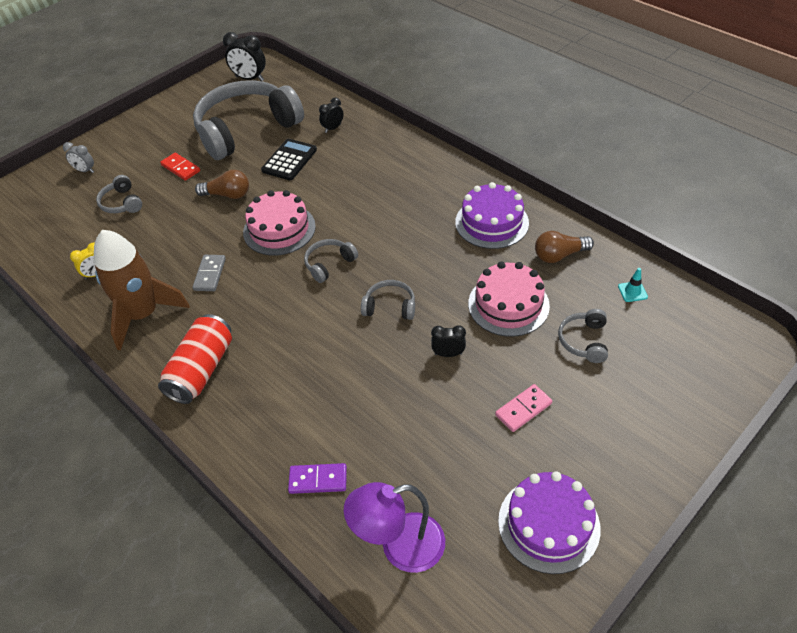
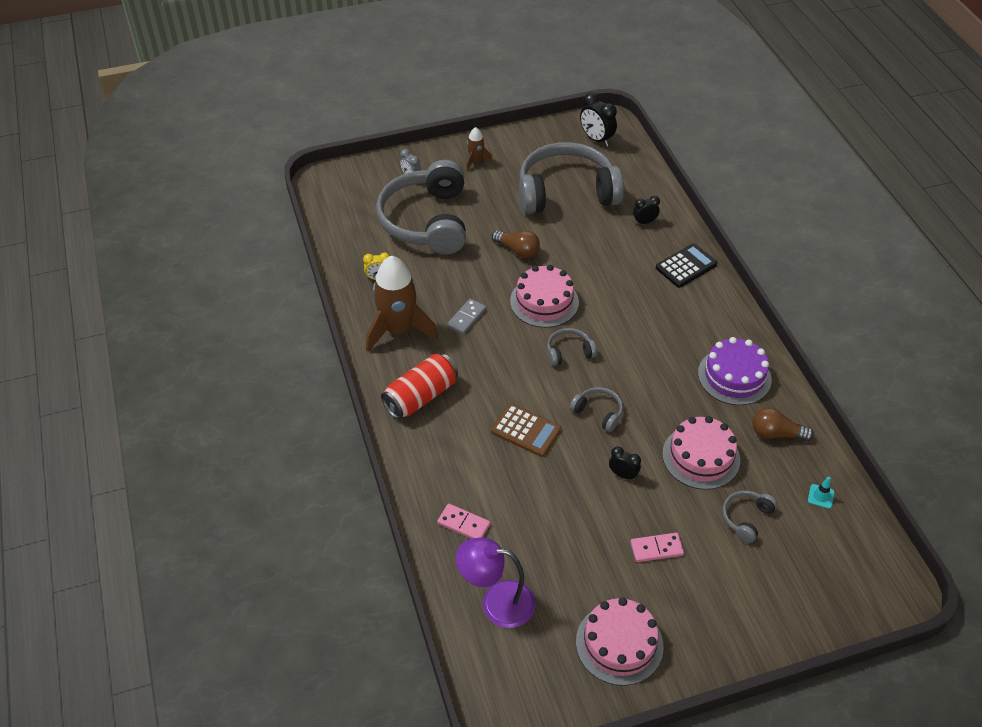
camera: 25 degrees right, 0 degrees up
grey headphones [96,175,142,213] -> grey headphones [376,160,466,254], size x2.42
red domino [160,153,200,181] -> none
black calculator [261,139,317,180] -> black calculator moved to [656,244,718,288]
purple domino [288,463,347,494] -> pink domino [437,504,490,539]
purple cake [498,471,600,574] -> pink cake [576,597,664,686]
none -> brown rocket [466,127,493,171]
none -> brown calculator [491,404,562,457]

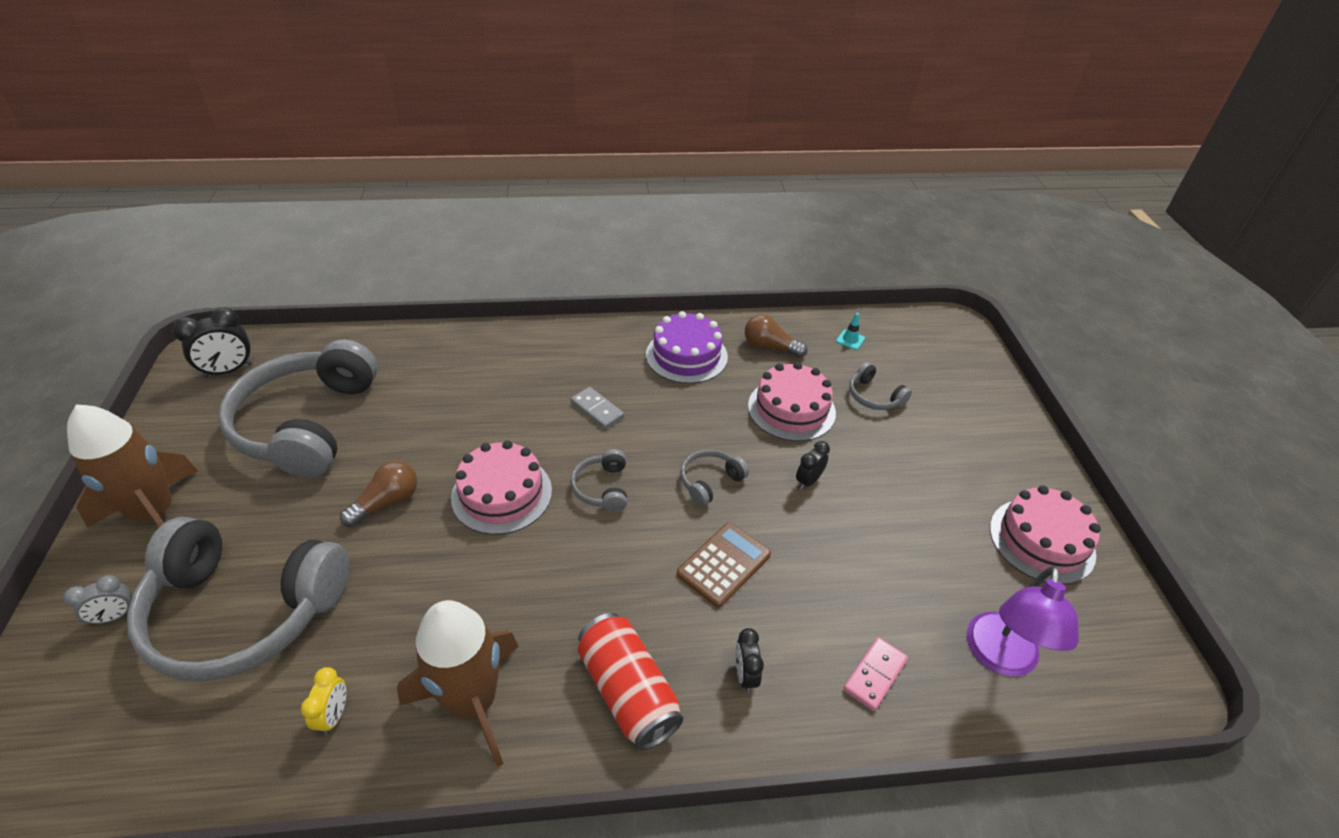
camera: 80 degrees left, 5 degrees down
grey domino [447,299,487,335] -> grey domino moved to [570,387,624,429]
brown rocket [466,127,493,171] -> brown rocket [67,404,198,528], size x2.12
pink domino [630,533,684,562] -> none
black clock [633,196,660,225] -> black clock moved to [735,628,764,693]
black calculator [656,244,718,288] -> none
brown light bulb [752,407,814,441] -> brown light bulb turned 90 degrees clockwise [745,314,808,358]

